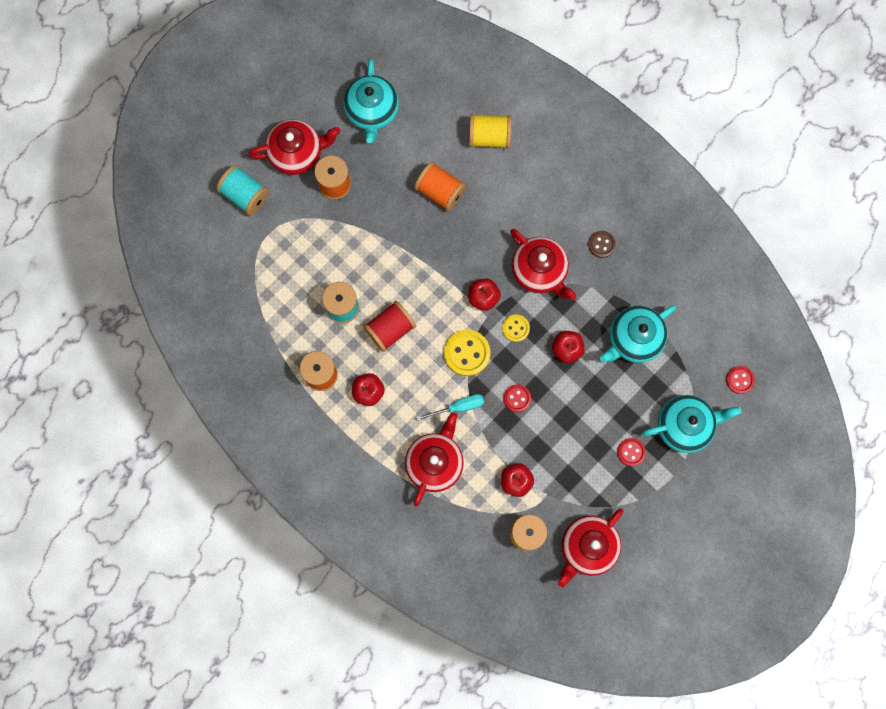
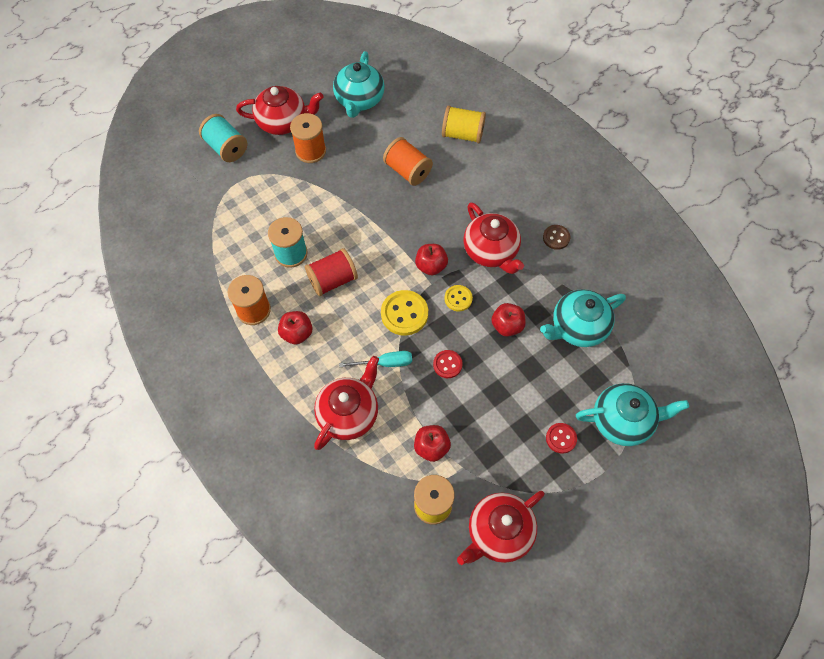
camera: 10 degrees right, 15 degrees down
red button [726,366,755,394] -> none

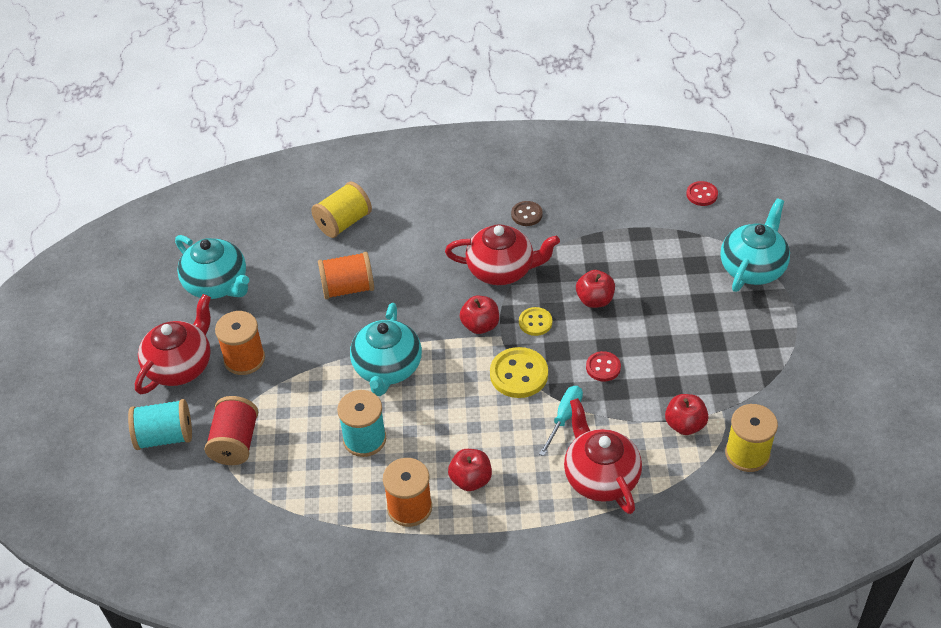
camera: 55 degrees left, 15 degrees down
red spool [305,248,358,296] -> red spool moved to [205,396,258,465]
red teapot [457,490,545,565] -> none
turquoise teapot [540,289,626,347] -> turquoise teapot moved to [350,303,422,396]
red button [546,423,577,454] -> red button moved to [686,181,718,206]

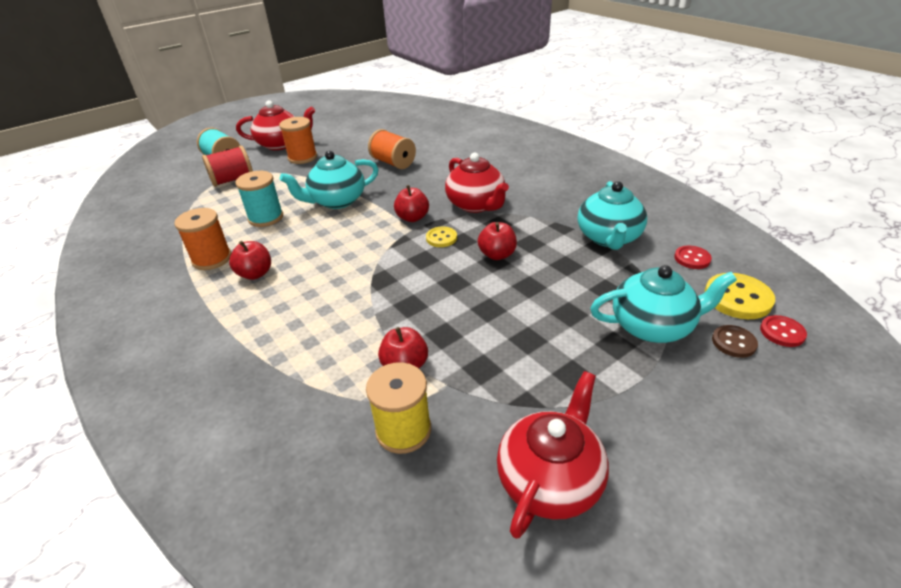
camera: 55 degrees right, 10 degrees down
turquoise teapot [175,235,249,299] -> turquoise teapot moved to [578,181,647,250]
yellow spool [311,181,372,238] -> none
yellow button [490,347,548,398] -> yellow button moved to [705,273,775,319]
brown button [511,201,543,226] -> brown button moved to [712,325,758,358]
turquoise screwdriver [539,386,583,456] -> none
red teapot [564,398,642,514] -> red teapot moved to [497,371,609,539]
red button [586,351,621,382] -> red button moved to [760,315,807,347]

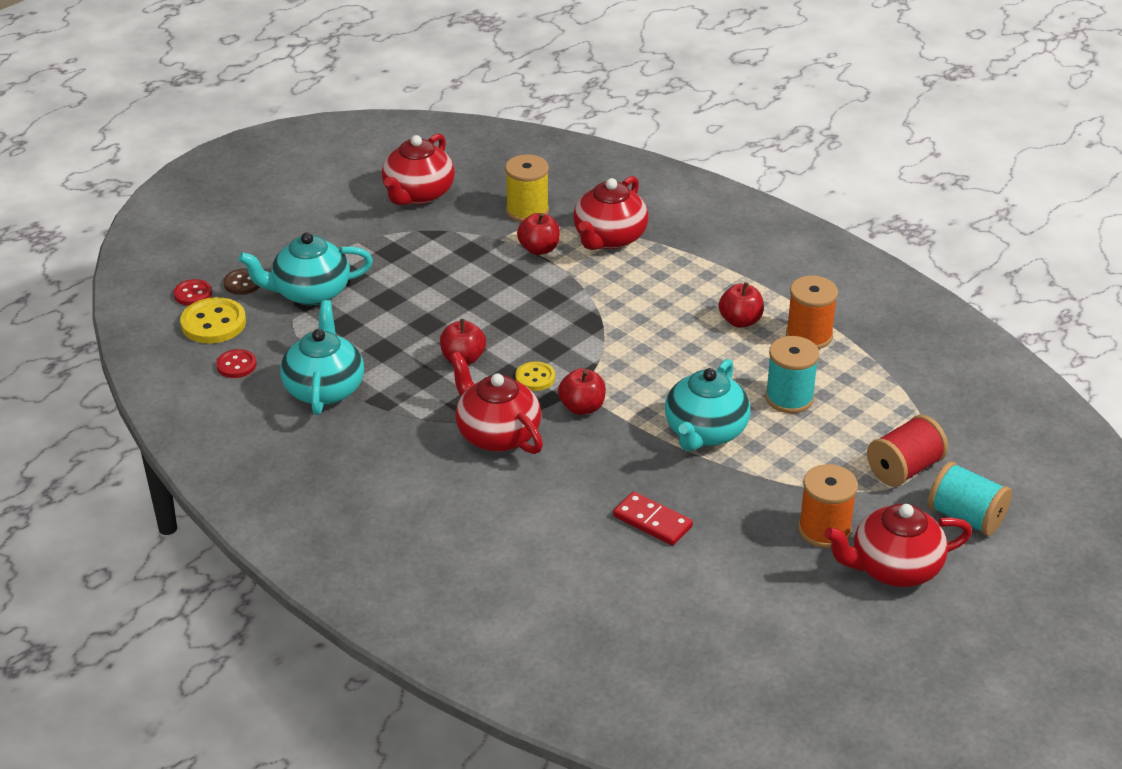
camera: 170 degrees right, 0 degrees up
turquoise teapot [280,151,379,209] -> turquoise teapot turned 150 degrees clockwise [665,359,750,451]
orange spool [368,129,416,169] -> red domino [613,491,693,546]
none -> red teapot [573,176,649,250]

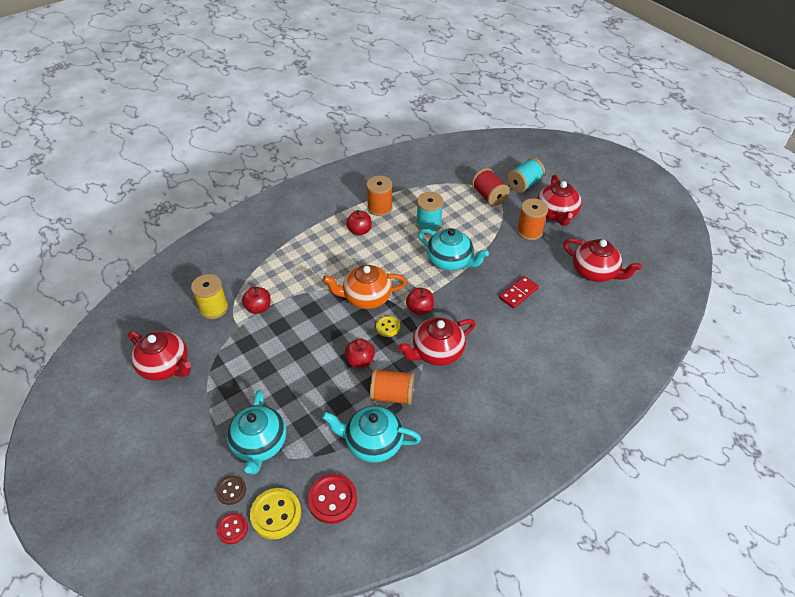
camera: 80 degrees left, 10 degrees up
red button [216,349,257,378] -> red button [307,473,357,524], size x1.68
red teapot [573,176,649,250] -> red teapot moved to [563,238,642,282]
none -> orange teapot [323,265,407,309]
none -> orange spool [370,369,414,405]

